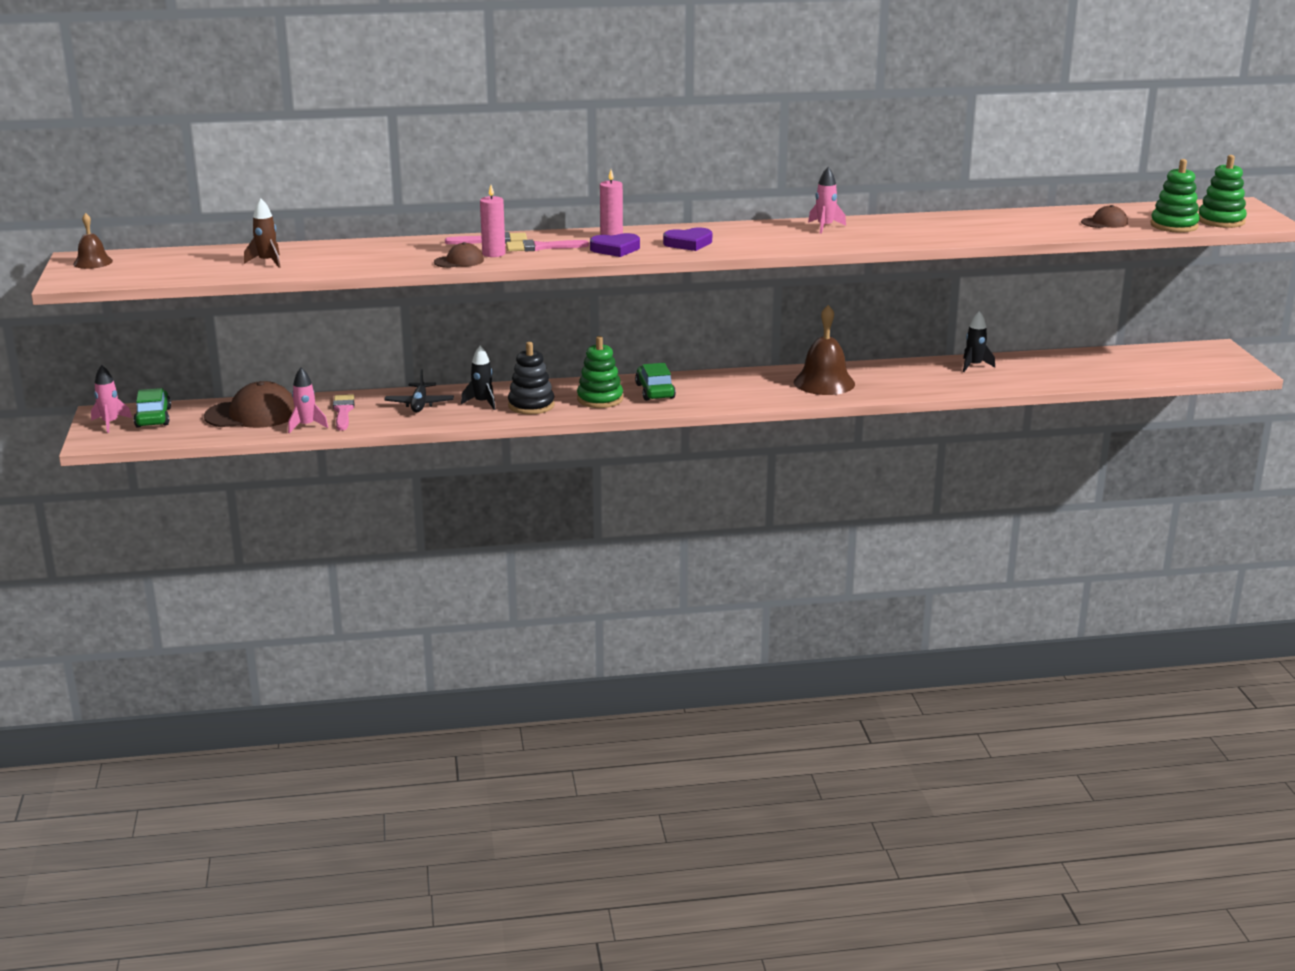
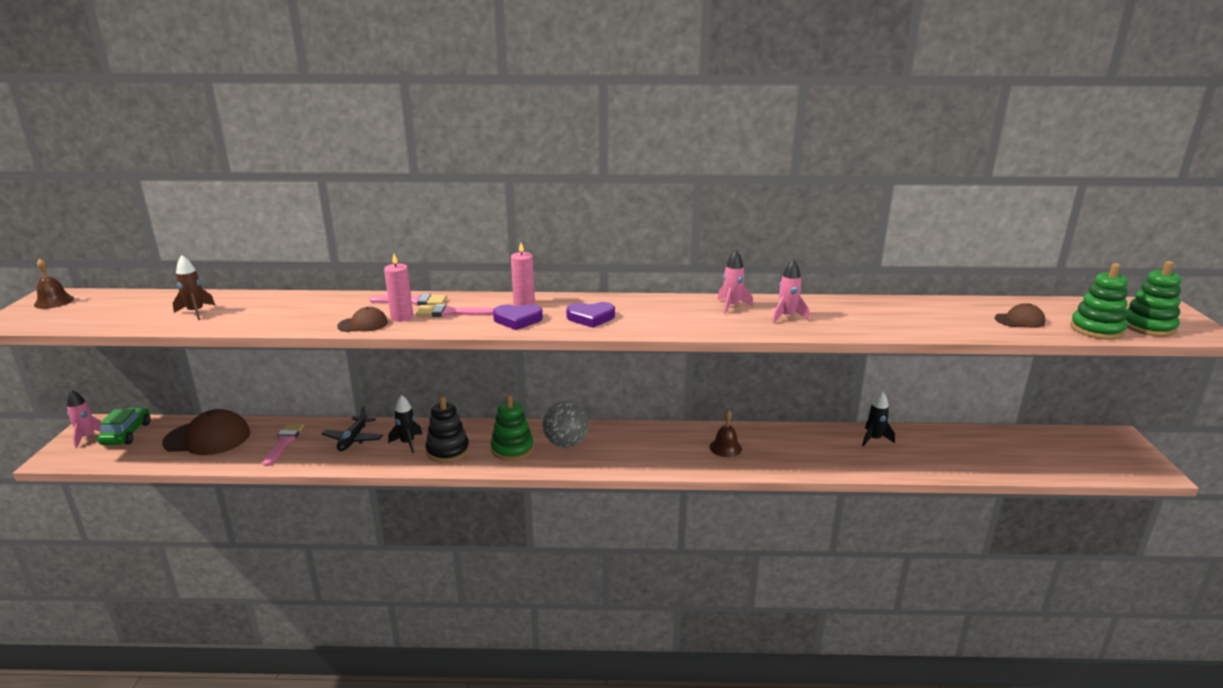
camera: 10 degrees right, 0 degrees up
pink rocket [288,368,328,433] -> pink rocket moved to [772,259,810,323]
green car [635,363,676,401] -> grey ball [543,401,589,448]
brown bell [794,305,855,395] -> brown bell [710,410,742,457], size x0.56

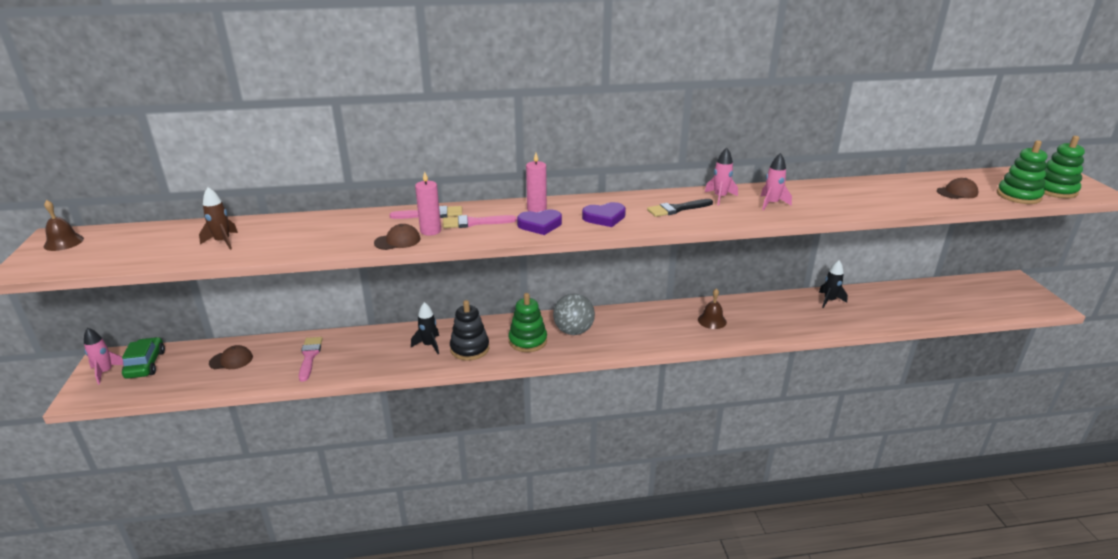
camera: 10 degrees left, 5 degrees up
brown cap [162,409,250,455] -> brown cap [209,345,253,369], size x0.52
black plane [321,405,383,451] -> none
none -> black brush [647,199,713,217]

